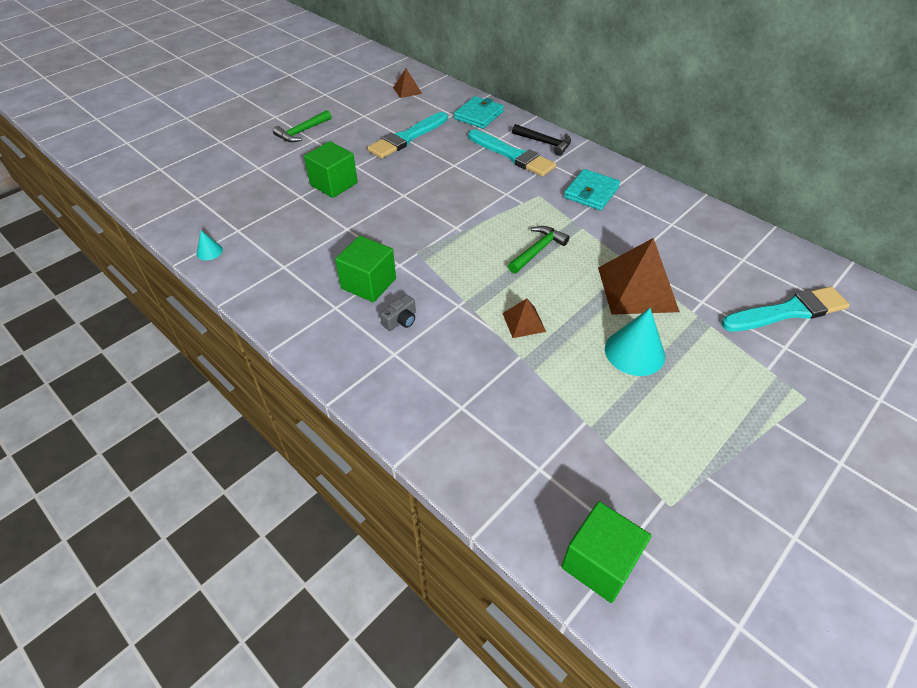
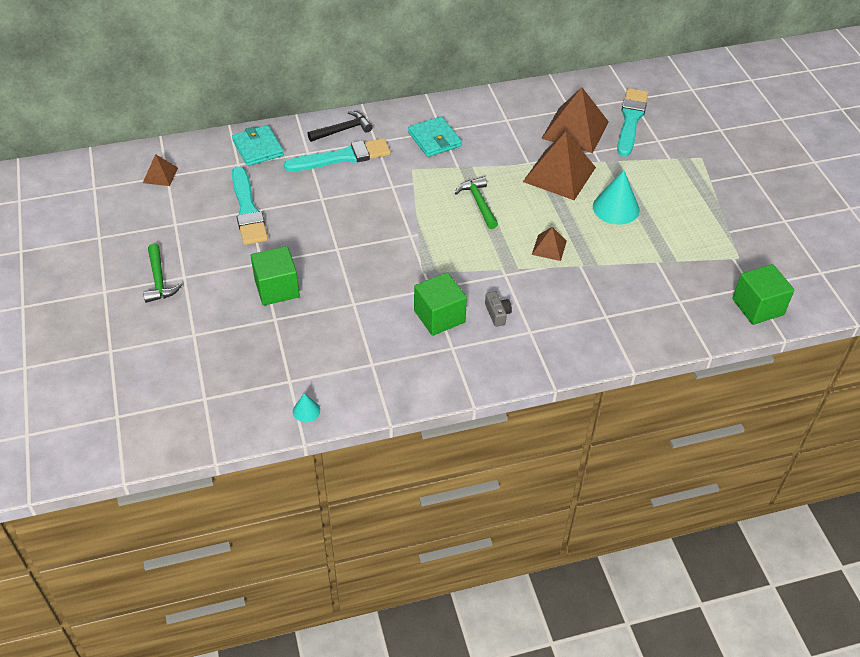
camera: 60 degrees left, 0 degrees up
none -> brown pyramid [541,87,609,153]

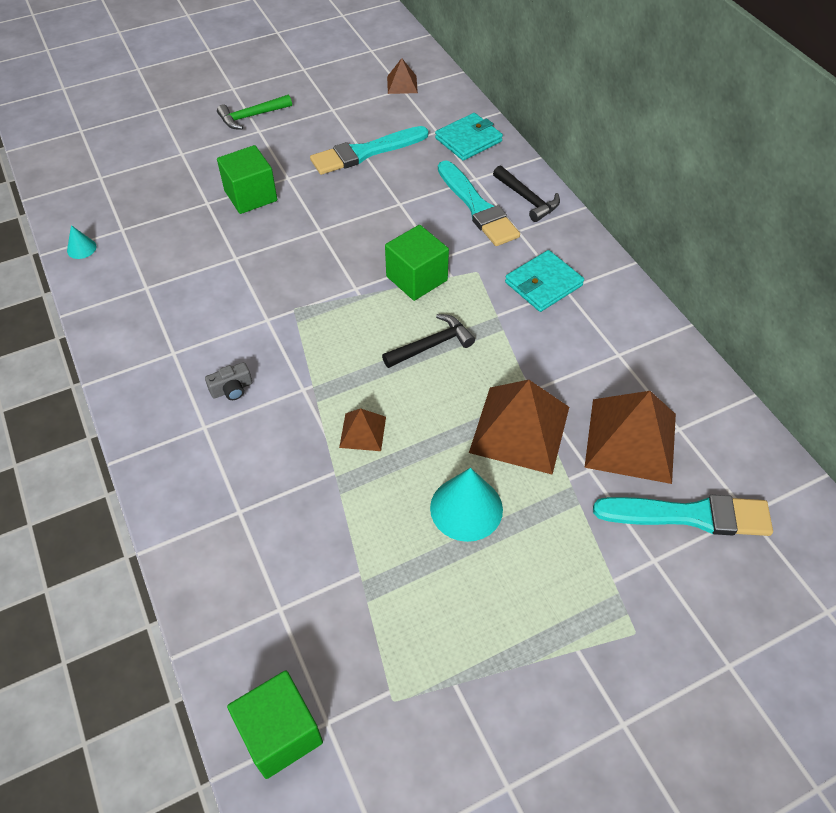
camera: 80 degrees right, 5 degrees up
green cube [414,272,467,336] -> green cube moved to [385,225,449,301]
green hammer [455,177,498,229] -> black hammer [382,314,475,368]

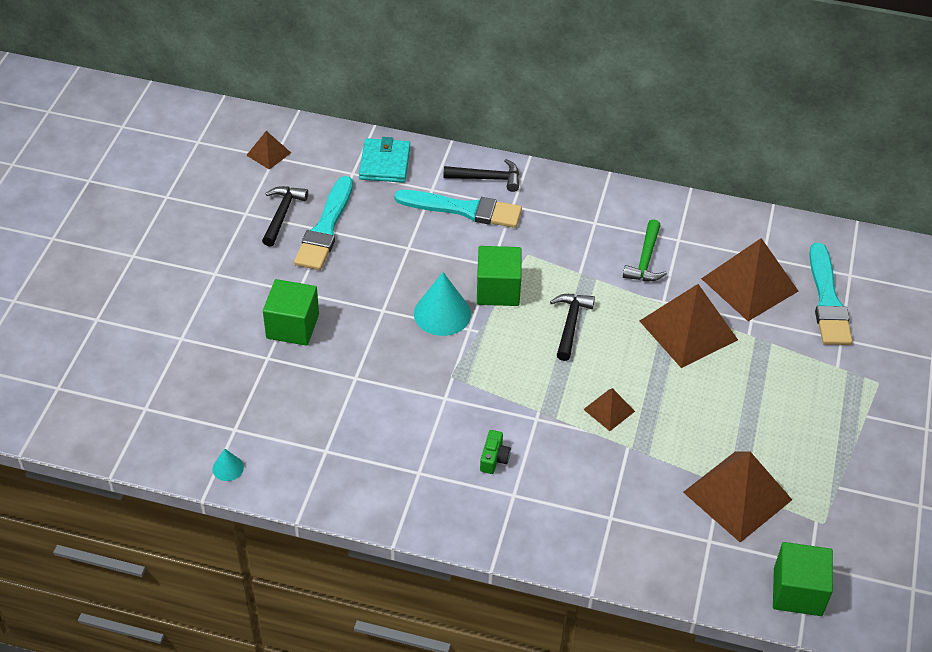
camera: 50 degrees left, 5 degrees down
grey camera [205,362,252,400] -> green camera [480,430,511,474]
green hammer [217,94,292,130] -> green hammer moved to [623,219,667,281]
turquoise cone [430,468,503,542] -> turquoise cone moved to [414,272,471,336]
turquoise wallet [505,250,584,312] -> none
turquoise brush [593,495,773,536] -> turquoise brush turned 135 degrees clockwise [809,243,853,345]
none -> black hammer [262,186,308,247]
none -> brown pyramid [683,451,792,543]

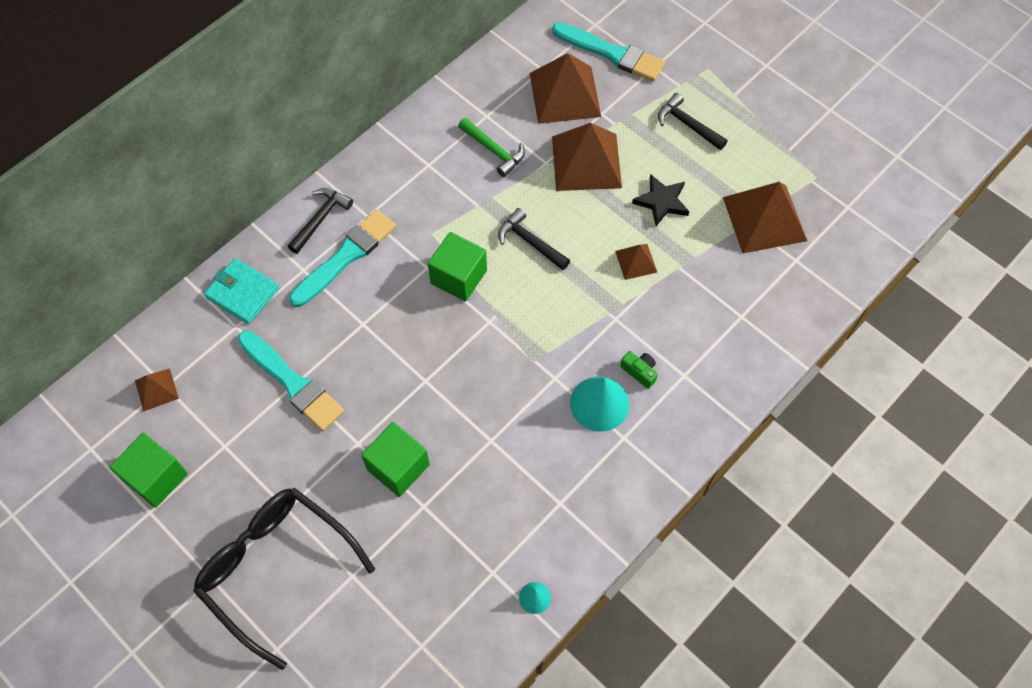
camera: 60 degrees left, 15 degrees up
black hammer [262,186,308,247] -> black hammer moved to [658,93,728,150]
turquoise cone [414,272,471,336] -> turquoise cone moved to [570,377,629,431]
green cube [773,542,833,616] -> green cube moved to [110,433,188,508]
none -> black glasses [193,488,375,670]
none -> black star [632,174,690,226]

